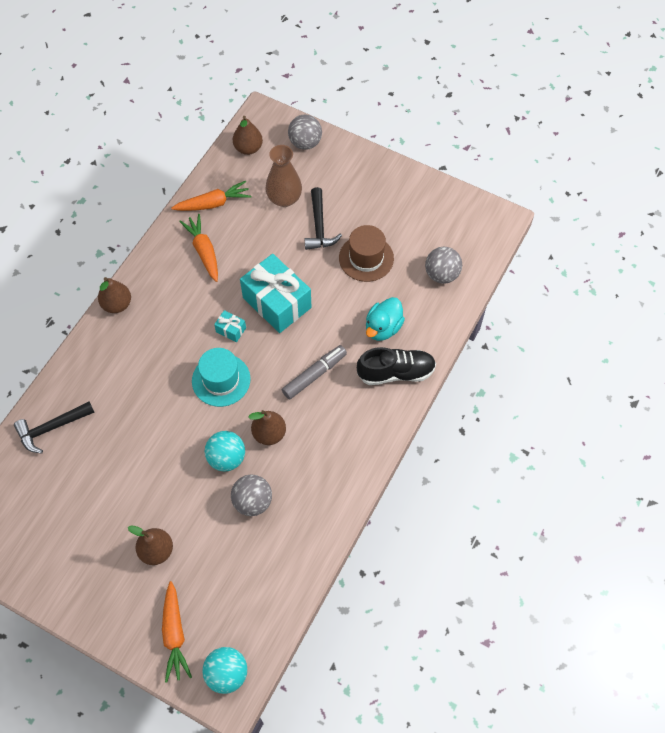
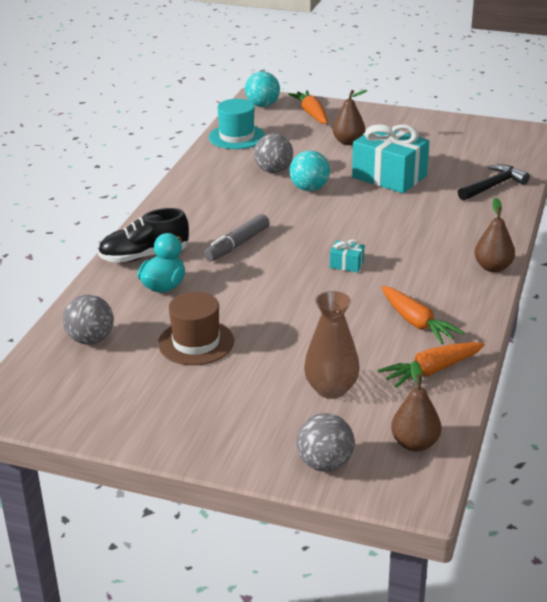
camera: 170 degrees right, 30 degrees down
turquoise hat [192,348,251,407] -> turquoise hat moved to [209,99,265,149]
turquoise gift [240,254,312,333] -> turquoise gift moved to [352,124,429,193]
brown pear [248,410,286,445] -> none
black hammer [305,187,342,250] -> none

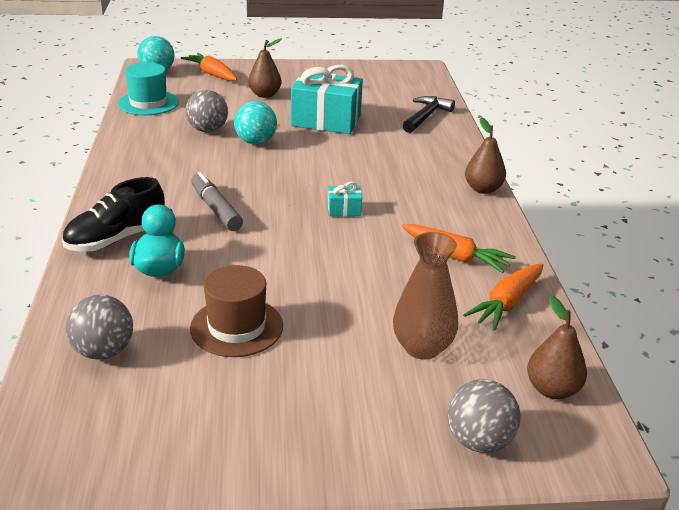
camera: 25 degrees left, 0 degrees up
grey marker [204,214,269,261] -> grey marker turned 135 degrees clockwise [191,172,243,231]

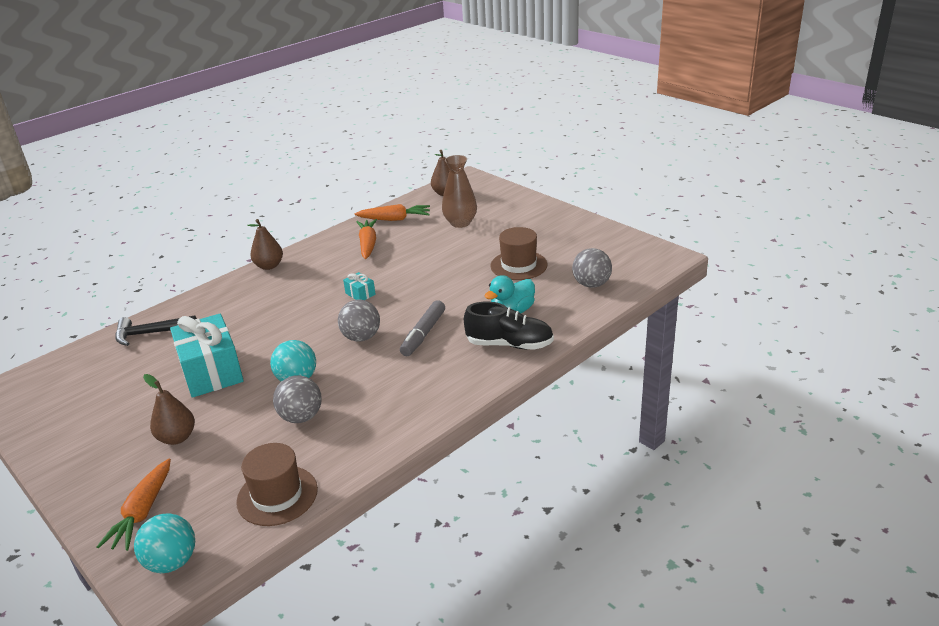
camera: 125 degrees left, 0 degrees up
turquoise hat [118,62,179,115] -> brown hat [236,443,318,526]
grey ball [447,379,521,453] -> grey ball moved to [338,300,380,342]

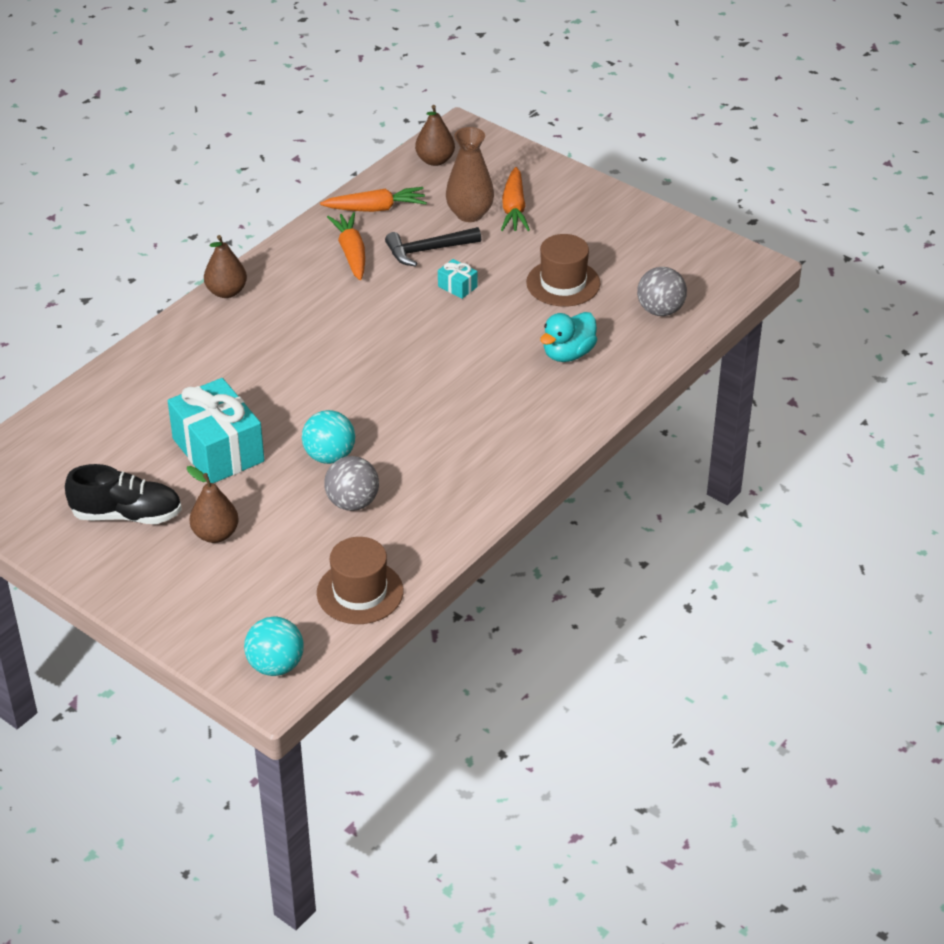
camera: 10 degrees left, 10 degrees up
orange carrot [96,458,171,551] -> orange carrot moved to [501,167,530,231]
black hammer [115,315,197,346] -> black hammer moved to [385,227,481,266]
grey ball [338,300,380,342] -> none
turquoise gift [343,272,376,300] -> turquoise gift moved to [438,259,477,299]
grey marker [400,300,445,356] -> none
black shoe [464,302,554,350] -> black shoe moved to [65,464,182,524]

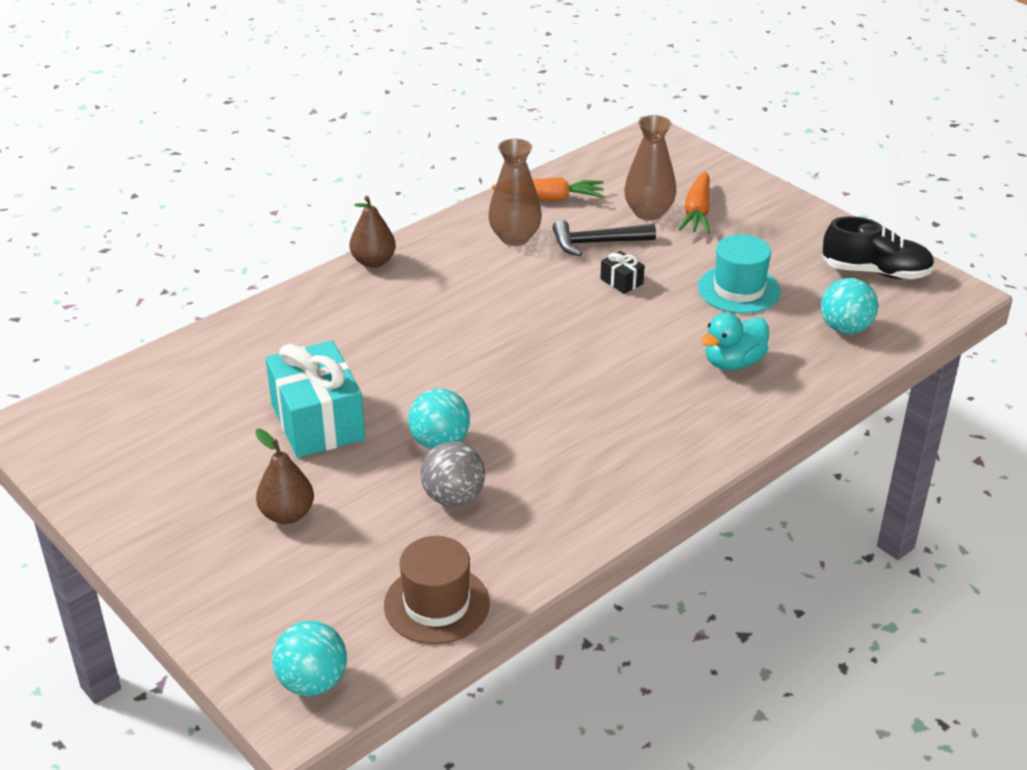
camera: 10 degrees right, 5 degrees down
black shoe [65,464,182,524] -> black shoe moved to [822,216,935,279]
orange carrot [327,212,365,280] -> brown vase [489,139,542,246]
brown pear [415,105,455,166] -> none
turquoise gift [438,259,477,299] -> black gift [600,251,645,294]
brown hat [526,234,600,306] -> turquoise hat [698,234,781,314]
grey ball [637,267,687,316] -> turquoise ball [821,278,878,334]

